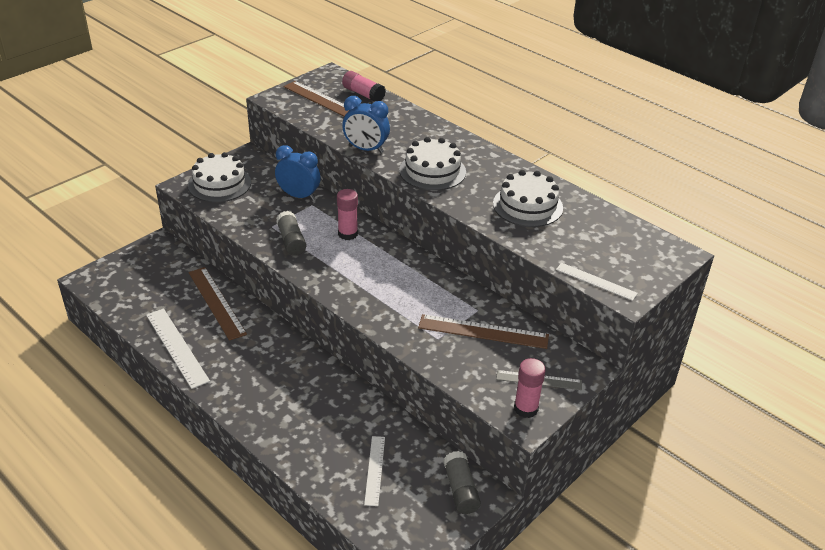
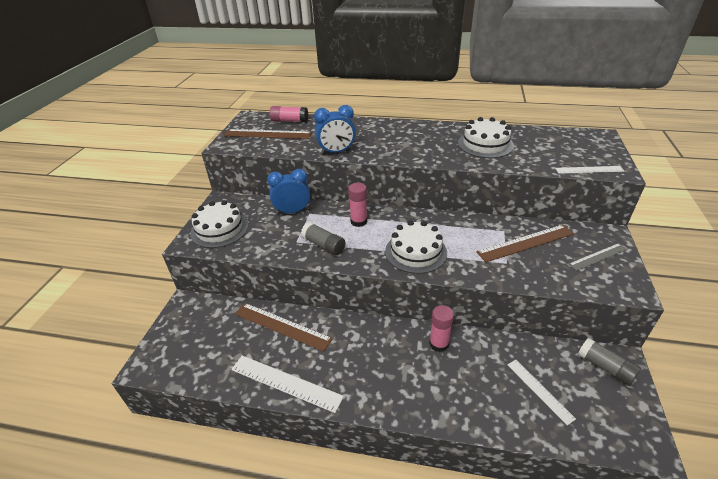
camera: 30 degrees left, 0 degrees up
white cake [399,137,466,190] -> white cake moved to [385,220,447,274]
pink glue stick [514,358,546,418] -> pink glue stick moved to [429,305,454,352]

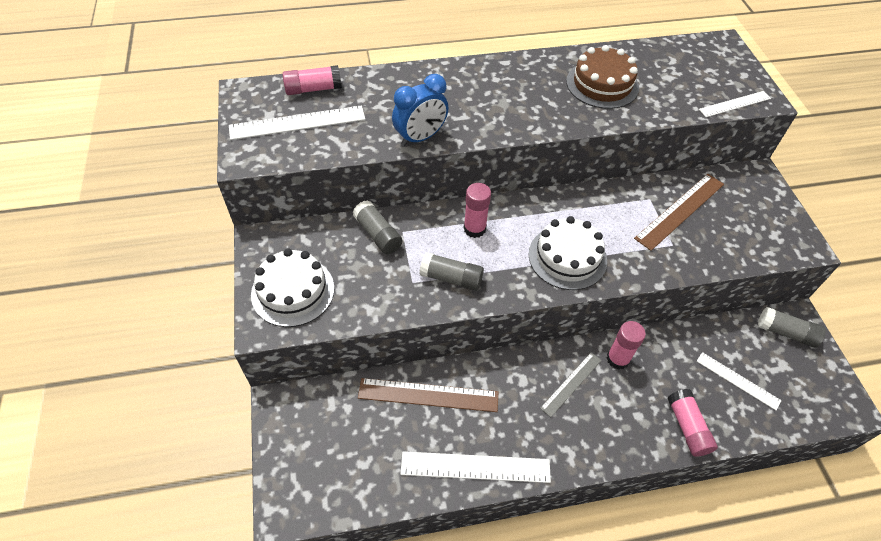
camera: 25 degrees left, 15 degrees up
brown ruler [224,129,312,139] -> white ruler [229,105,365,140]
blue clock [267,169,310,214] -> grey glue stick [353,200,402,254]
white cake [458,117,514,158] -> brown cake [566,45,639,109]
grey ruler [569,243,628,271] -> grey ruler moved to [540,352,602,417]
none -> pink glue stick [667,389,718,456]

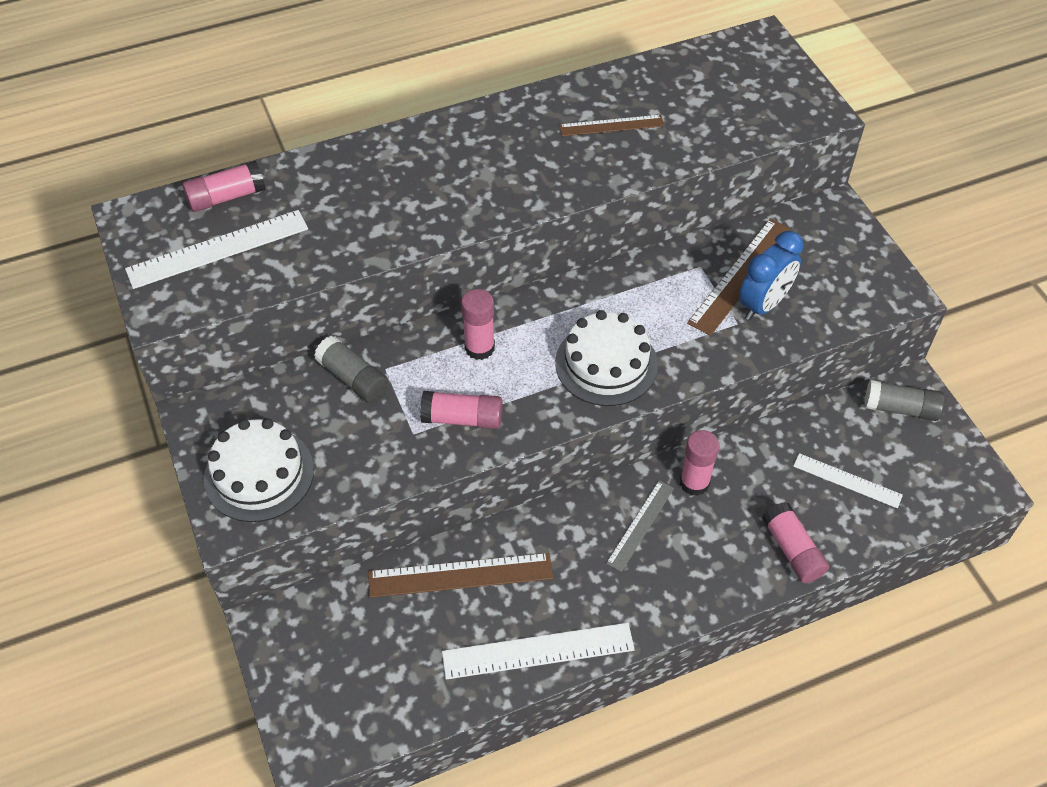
camera: 10 degrees left, 0 degrees up
blue clock [392,74,448,146] -> blue clock moved to [739,231,803,320]
grey glue stick [419,252,484,291] -> pink glue stick [420,391,502,429]
brown cake [566,45,639,109] -> brown ruler [559,115,664,136]
white ruler [699,91,771,117] -> none

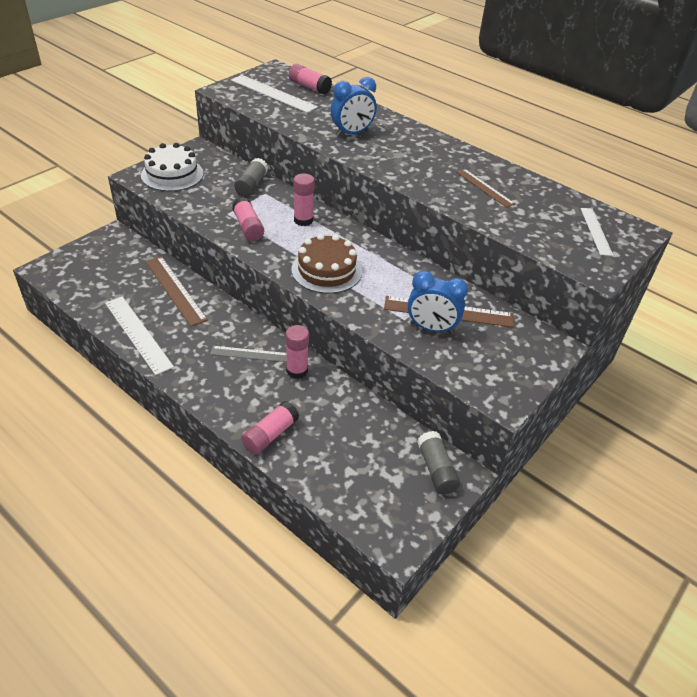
camera: 60 degrees right, 10 degrees down
white cake [555,310,658,406] -> brown cake [291,234,362,294]
white ruler [793,453,903,508] -> white ruler moved to [580,208,613,256]
none -> blue clock [331,77,377,137]

